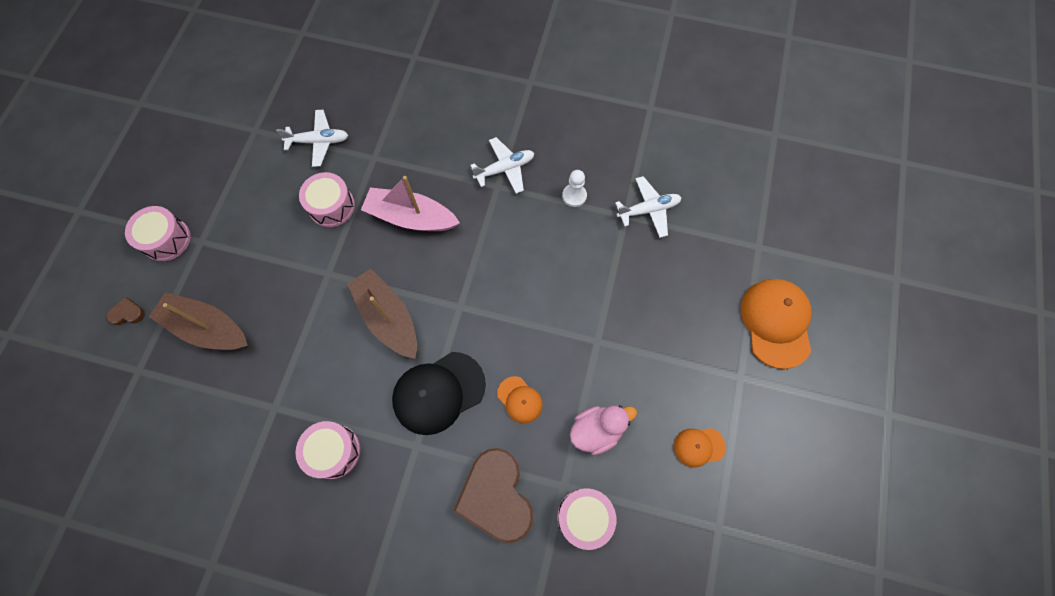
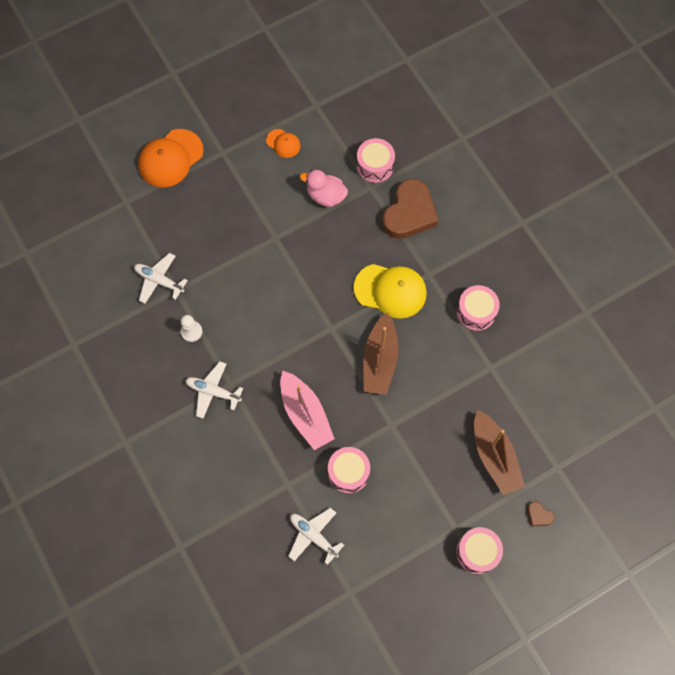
camera: 135 degrees left, 0 degrees up
black cap [392,352,486,435] -> yellow cap [354,264,427,319]
orange cap [497,376,543,423] -> none

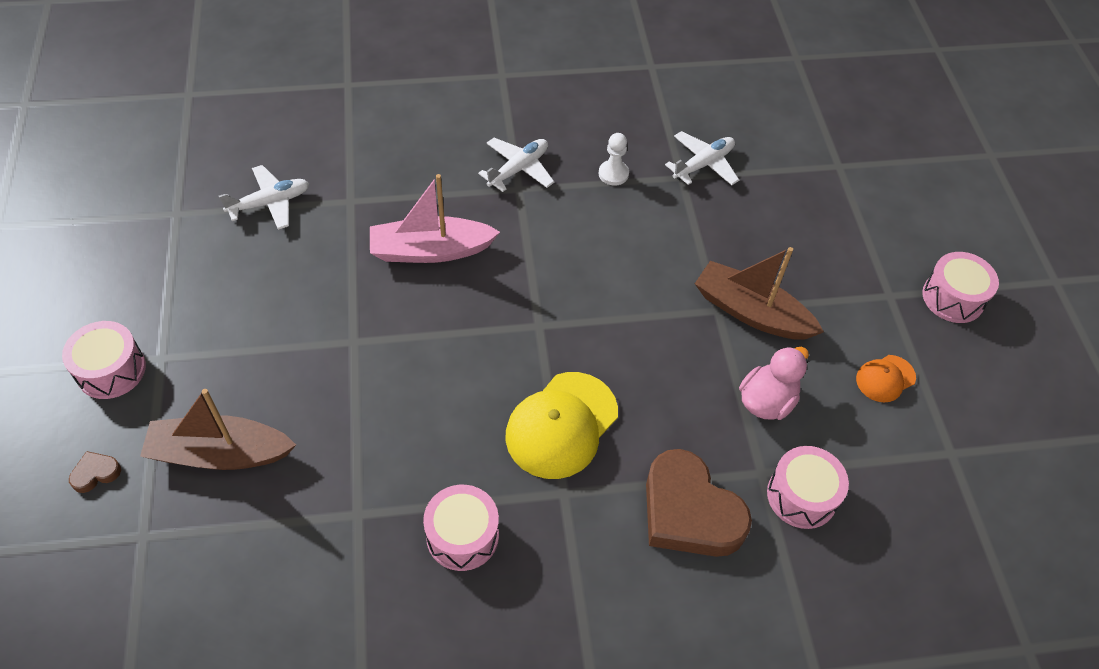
camera: 110 degrees right, 15 degrees down
orange cap [138,129,203,187] -> none
pink drum [328,447,370,493] -> pink drum moved to [922,252,999,323]
brown boat [363,313,398,395] -> brown boat moved to [695,247,824,340]

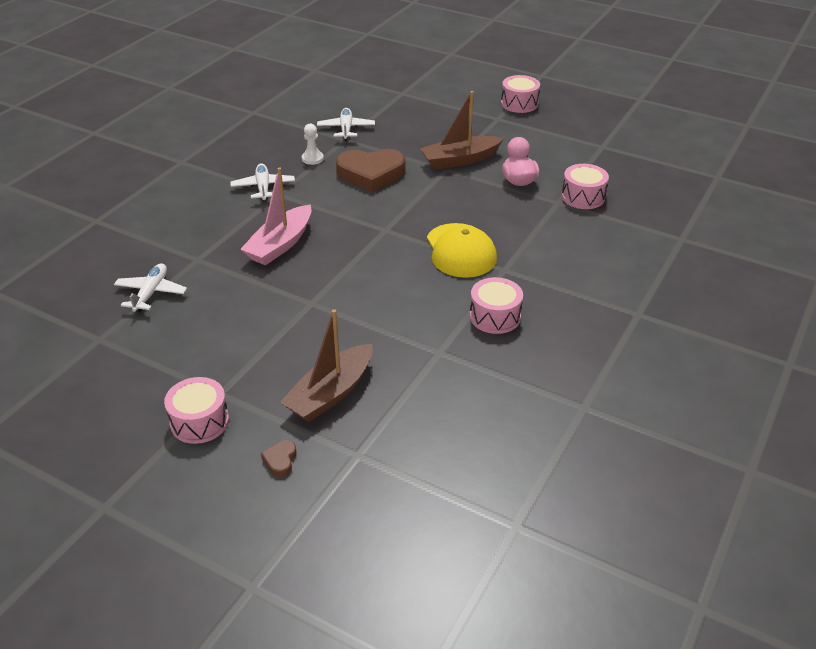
camera: 50 degrees left, 15 degrees down
brown heart [646,449,752,557] -> brown heart moved to [336,149,406,193]
orange cap [856,355,916,402] -> none

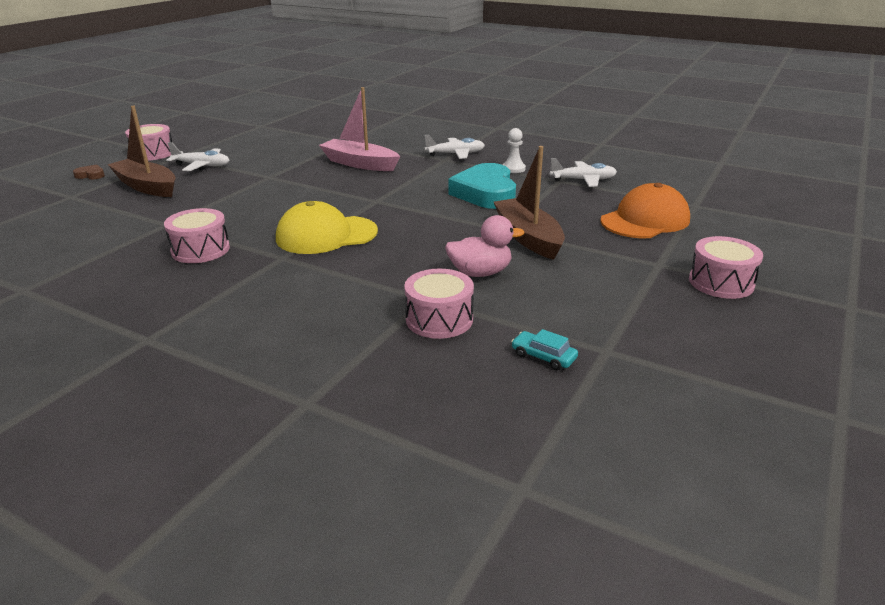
camera: 90 degrees right, 10 degrees down
white plane [114,263,187,312] -> white plane moved to [166,142,229,171]
brown heart [336,149,406,193] -> turquoise heart [449,163,516,209]
none -> turquoise car [511,329,578,370]
none -> orange cap [600,183,690,238]

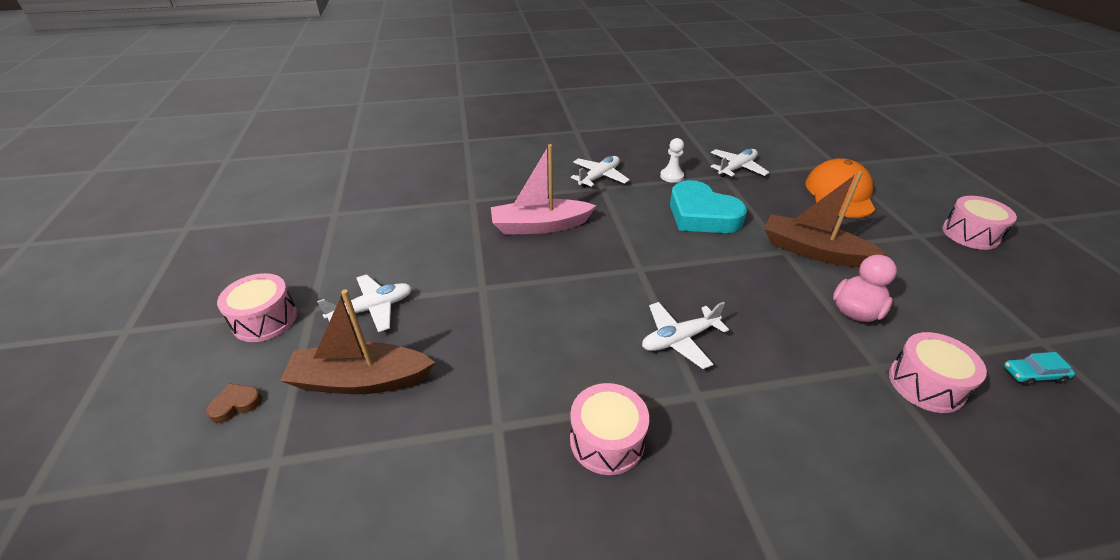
camera: 40 degrees left, 10 degrees up
yellow cap [276,201,378,254] -> white plane [642,302,729,369]

